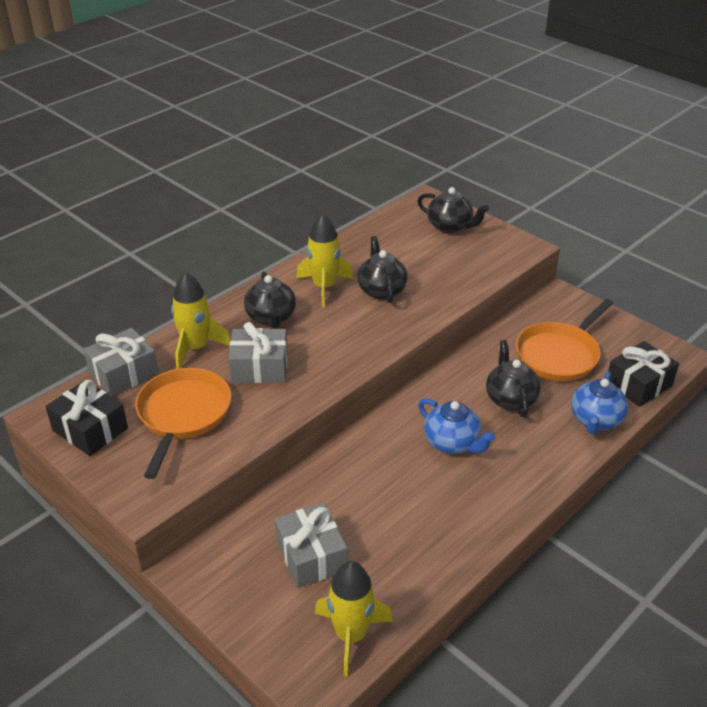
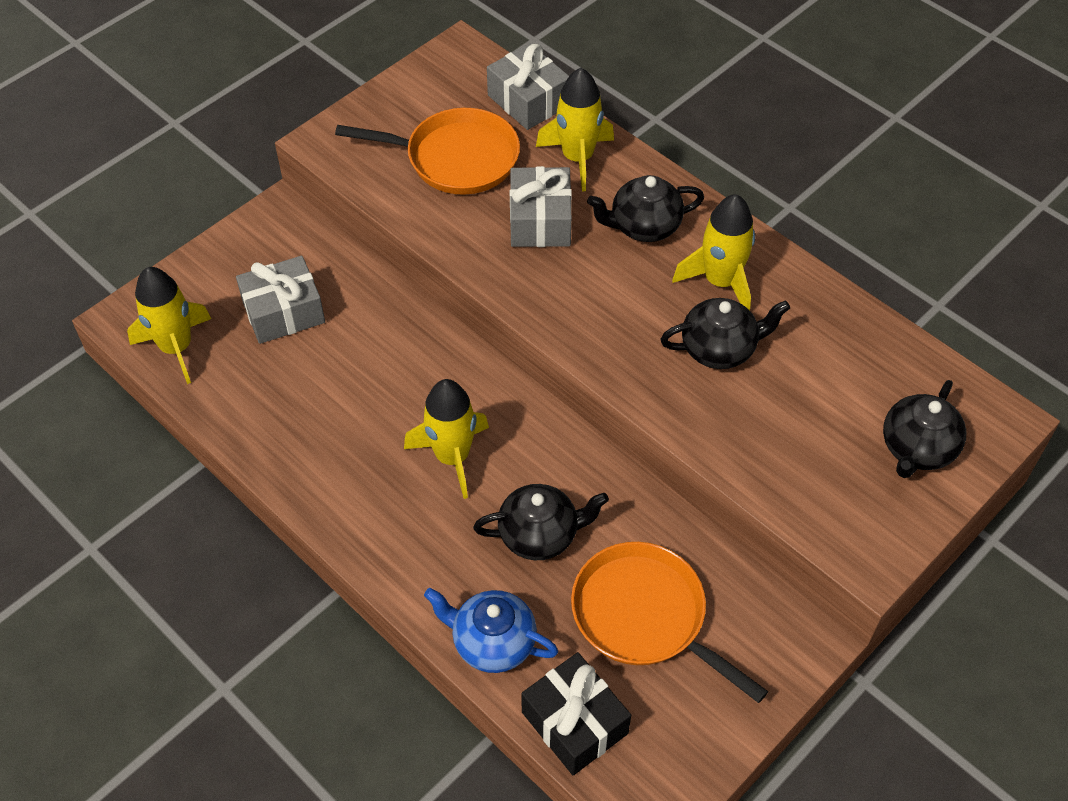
camera: 90 degrees right, 15 degrees up
black gift [46,380,128,456] -> none
blue teapot [418,398,496,454] -> yellow rocket [404,379,489,499]

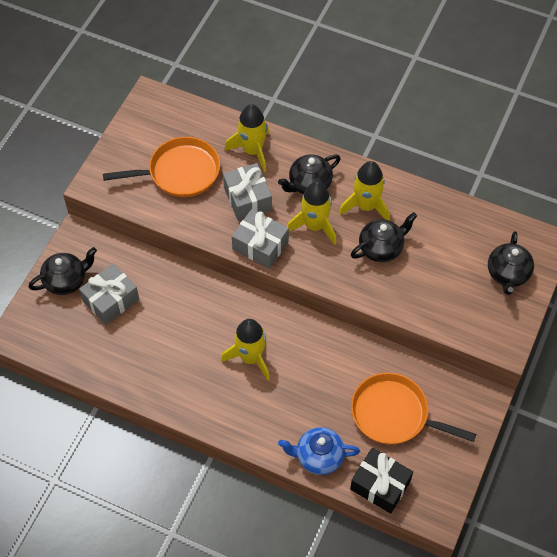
camera: 20 degrees left, 5 degrees up
yellow rocket [127,267,211,384] -> yellow rocket moved to [287,181,336,245]
black teapot [473,484,609,560] -> black teapot moved to [29,247,97,295]
grey gift [487,43,569,130] -> grey gift moved to [232,209,289,269]

